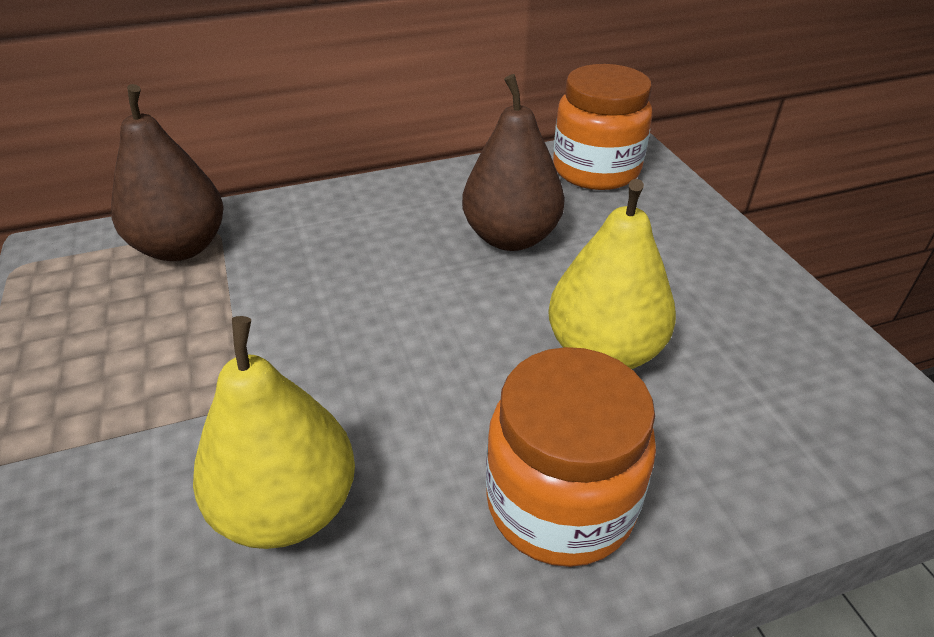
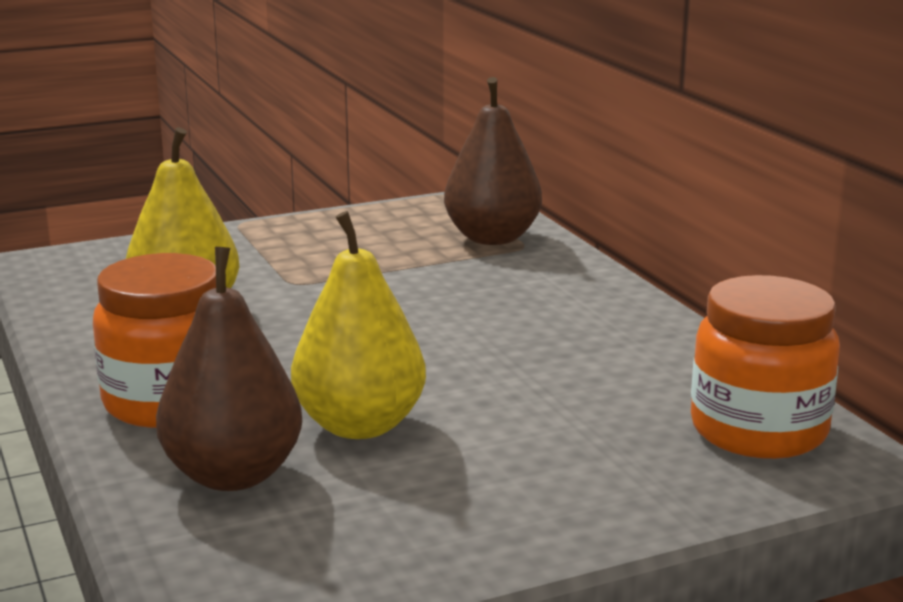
camera: 85 degrees right, 20 degrees down
brown pear [462,74,565,251] -> brown pear moved to [156,247,302,491]

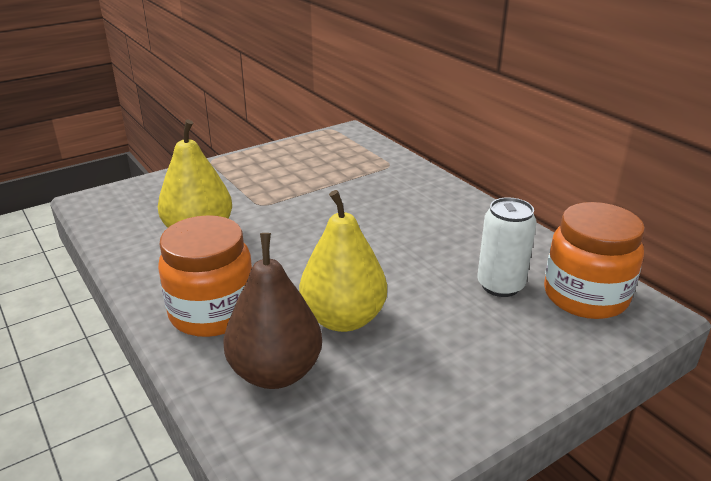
camera: 10 degrees left, 10 degrees up
brown pear [444,77,542,245] -> none
none -> white can [477,197,537,297]

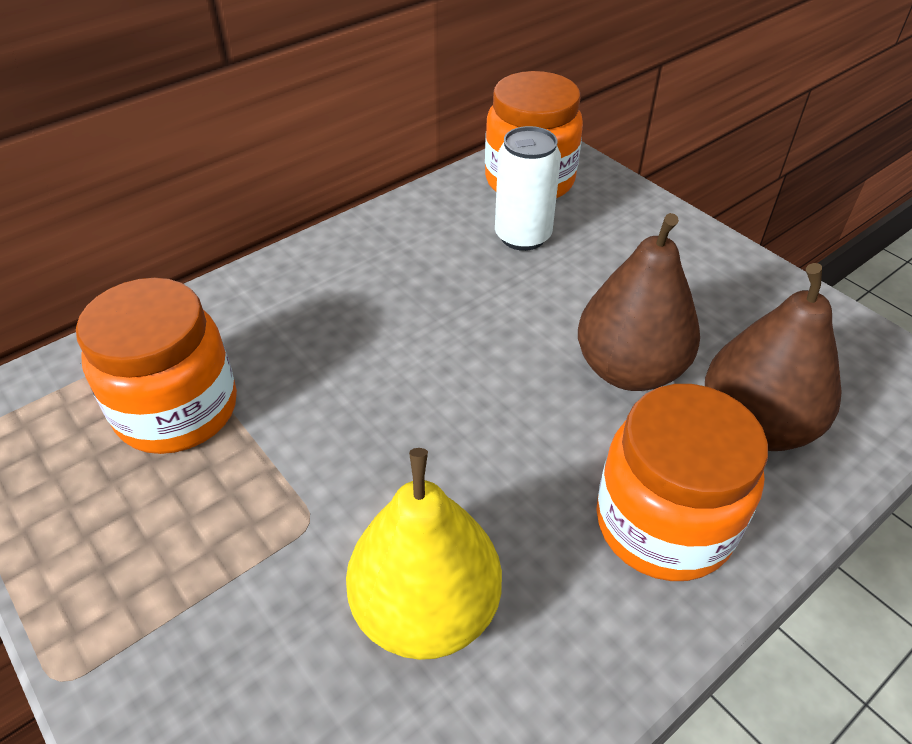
camera: 95 degrees left, 15 degrees up
yellow pear [299,190,387,332] -> brown pear [578,213,700,391]
none -> orange jar [76,278,237,454]

